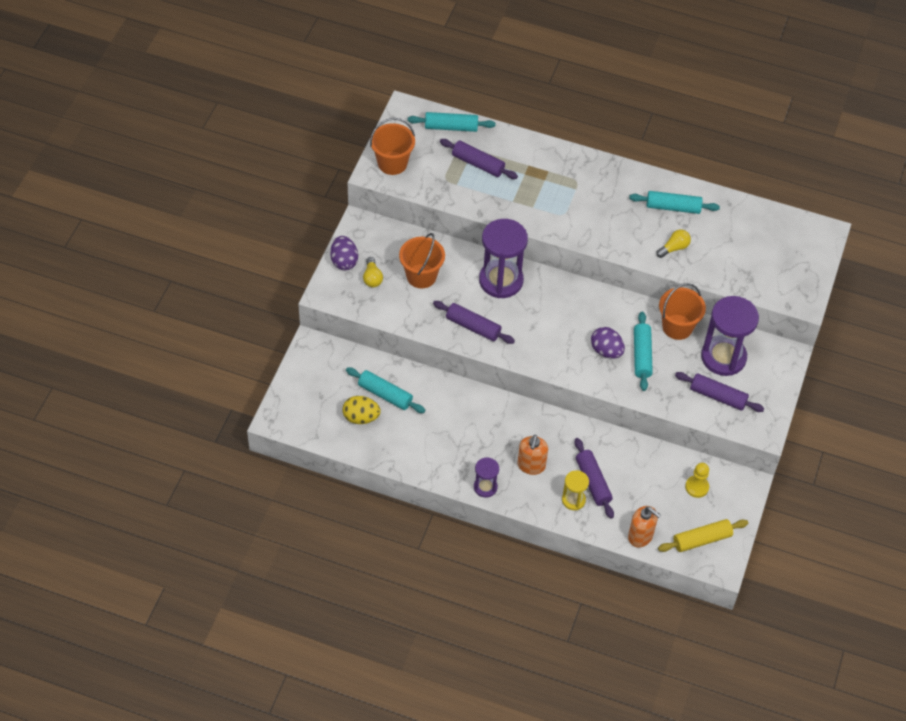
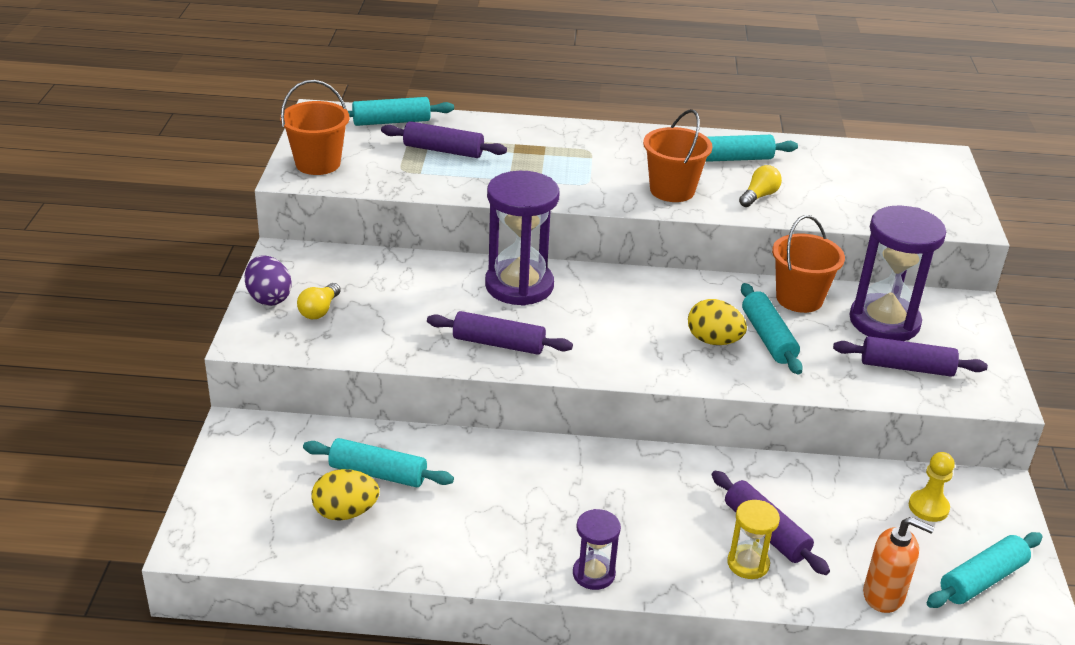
camera: 15 degrees left, 20 degrees down
yellow light bulb [363,257,383,287] -> yellow light bulb turned 45 degrees clockwise [297,283,341,319]
orange bucket [399,233,445,288] -> orange bucket moved to [643,109,713,202]
orange soap dispenser [517,435,548,475] -> none
purple egg [591,327,625,359] -> yellow egg [688,299,747,345]
yellow rolling pin [658,519,748,552] -> turquoise rolling pin [927,532,1043,608]

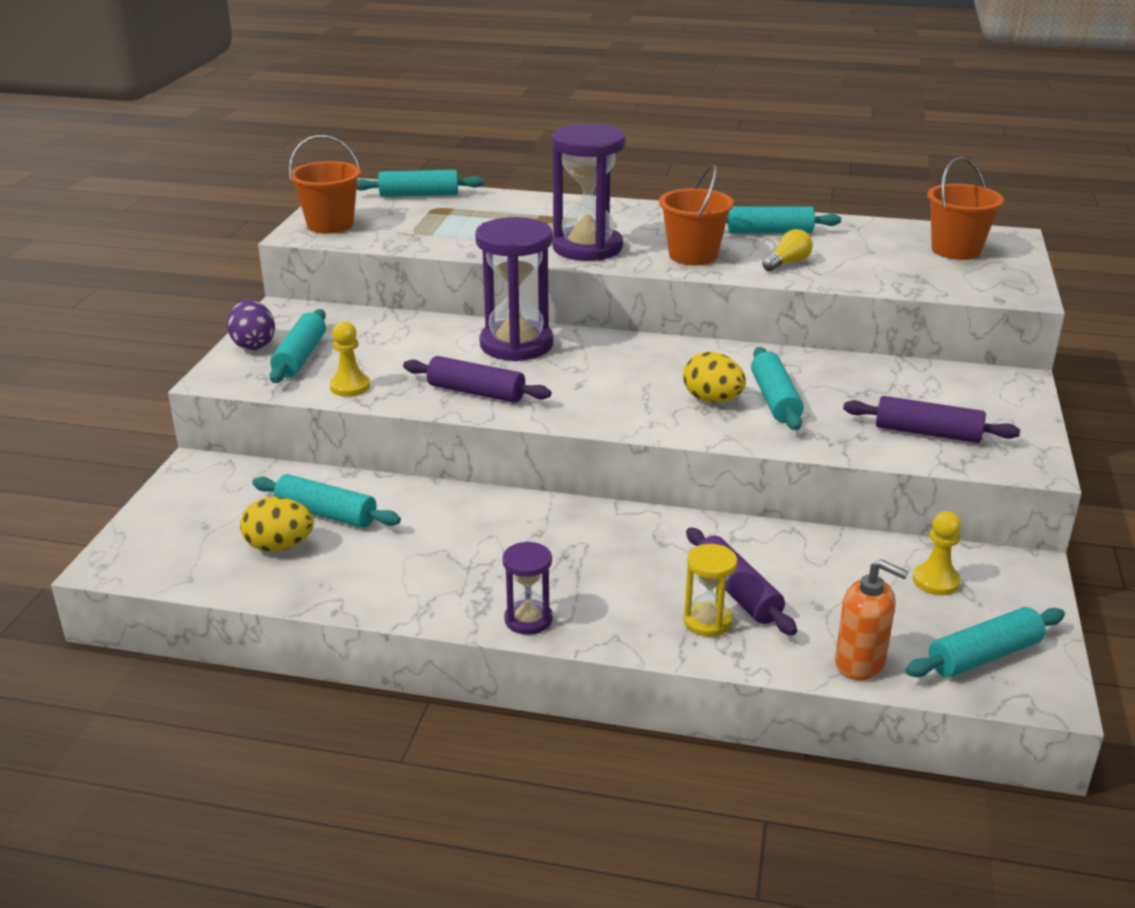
camera: 10 degrees right, 5 degrees down
yellow light bulb [297,283,341,319] -> turquoise rolling pin [269,309,326,383]
purple rolling pin [381,121,507,158] -> none
orange bucket [772,215,845,313] -> orange bucket moved to [927,157,1004,260]
purple hourglass [849,205,946,341] -> purple hourglass moved to [552,124,626,261]
none -> yellow pawn [330,321,370,397]

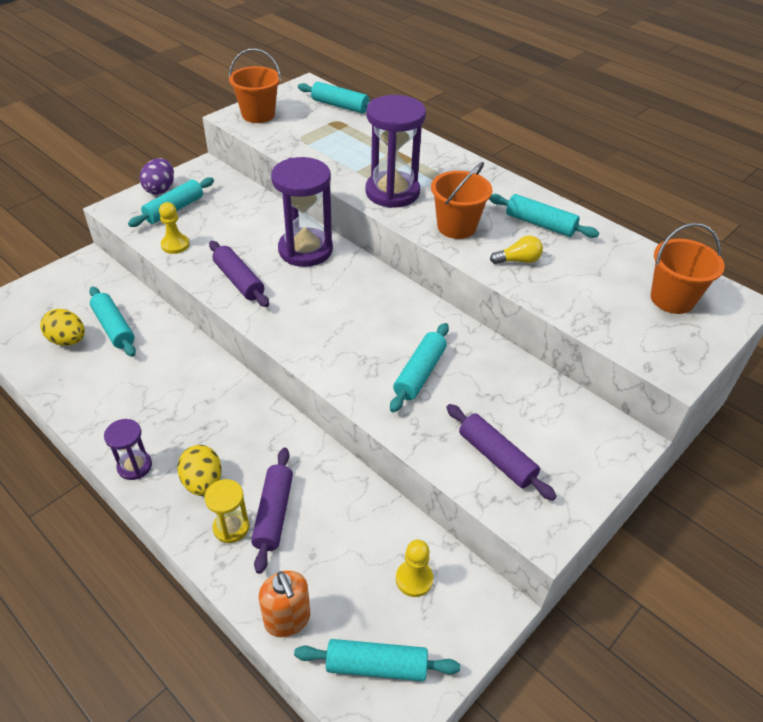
camera: 30 degrees right, 15 degrees up
yellow egg [683,352,746,402] -> yellow egg moved to [177,445,222,496]

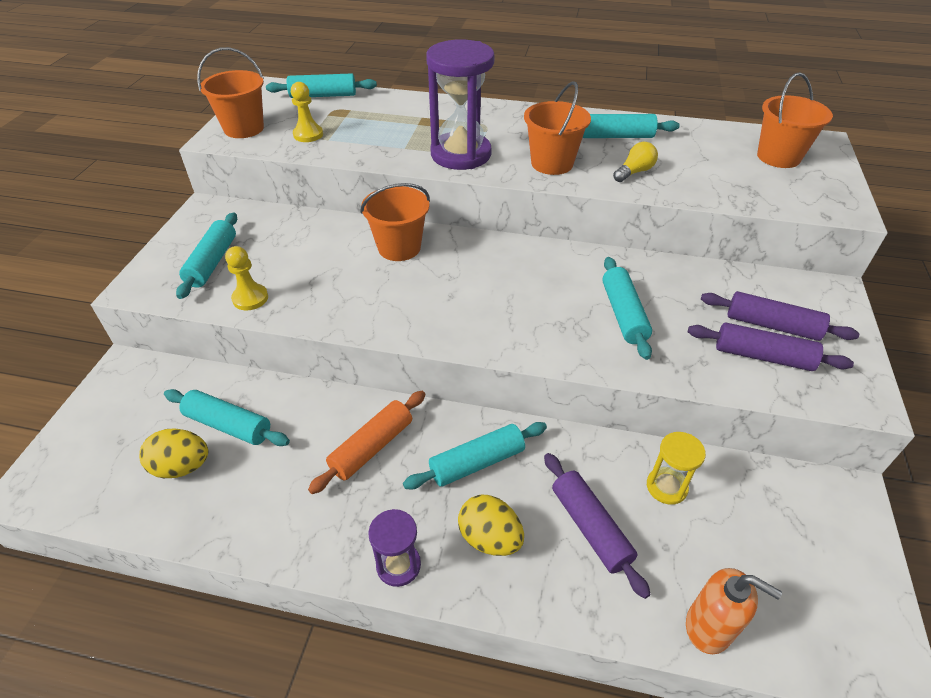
camera: 30 degrees left, 0 degrees up
purple egg [140,158,174,195] -> none
yellow hourglass [204,479,249,543] -> yellow hourglass moved to [647,432,706,505]
purple rolling pin [209,241,269,307] -> purple rolling pin moved to [701,291,859,341]
purple hourglass [271,157,333,267] -> orange bucket [360,183,430,261]
turquoise rolling pin [294,639,460,681] -> turquoise rolling pin moved to [403,422,547,489]
yellow pawn [396,540,433,597] -> yellow pawn moved to [291,82,323,142]
none -> orange rolling pin [308,391,425,494]

